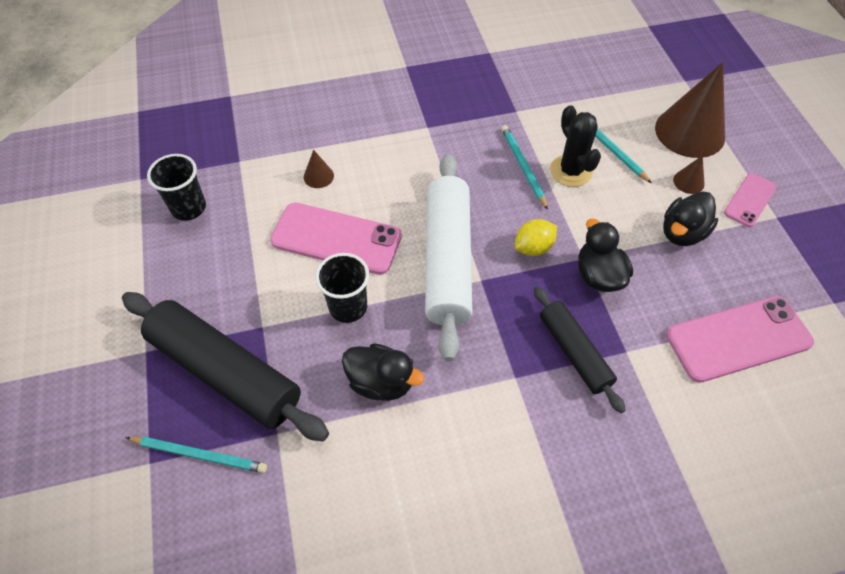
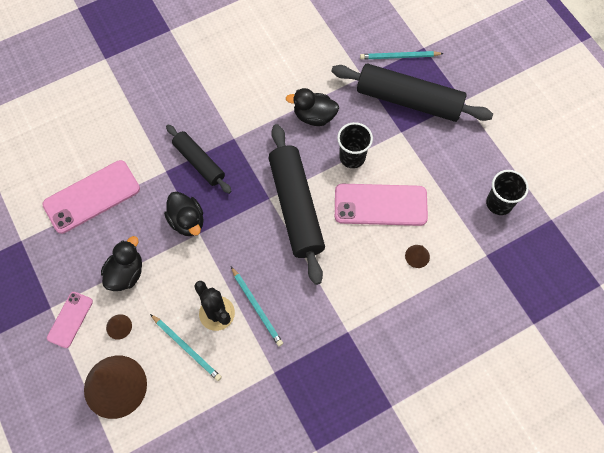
camera: 165 degrees right, 10 degrees up
white rolling pin [425,154,472,361] -> black rolling pin [269,124,325,285]
yellow lemon [515,219,557,256] -> none

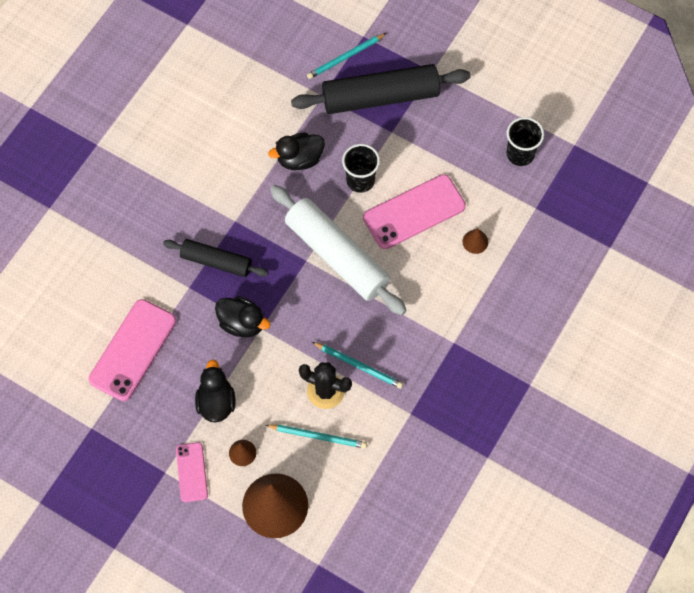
camera: 30 degrees left, 0 degrees up
black rolling pin [269,124,325,285] -> white rolling pin [270,185,407,315]

